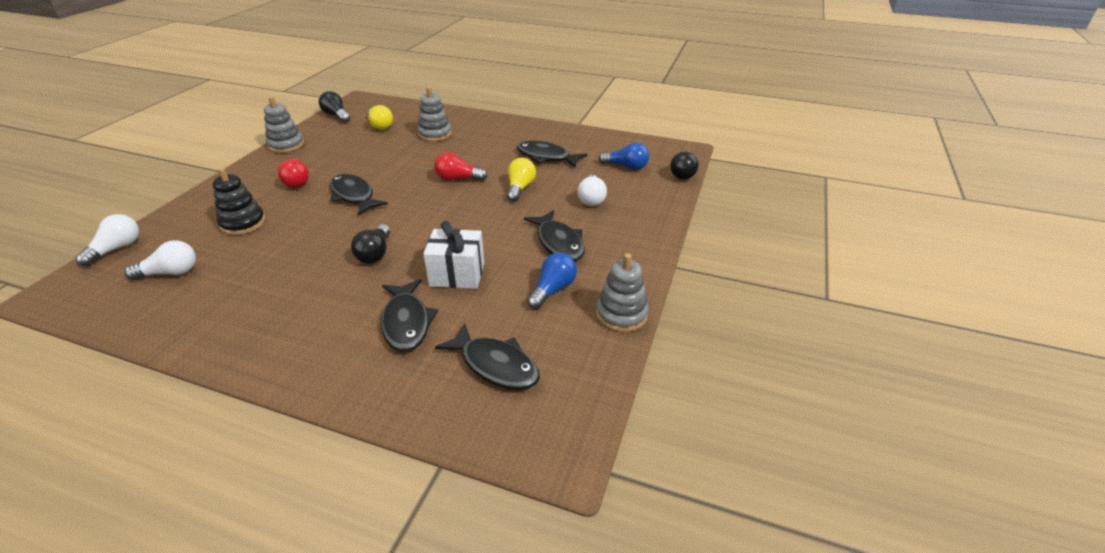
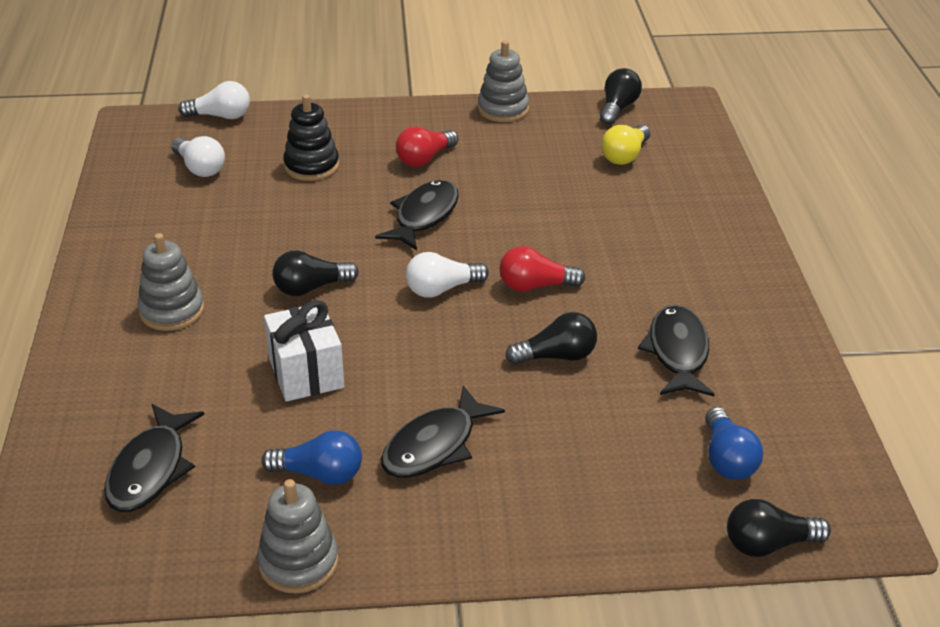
camera: 65 degrees right, 0 degrees up
black fish [381,279,438,352] -> none
grey stacking toy [417,87,452,142] -> grey stacking toy moved to [137,233,204,331]
red light bulb [434,152,487,181] -> red light bulb turned 75 degrees counterclockwise [500,246,586,292]
yellow light bulb [507,158,536,202] -> black light bulb [505,312,597,365]
white light bulb [577,174,607,206] -> white light bulb moved to [406,252,489,298]

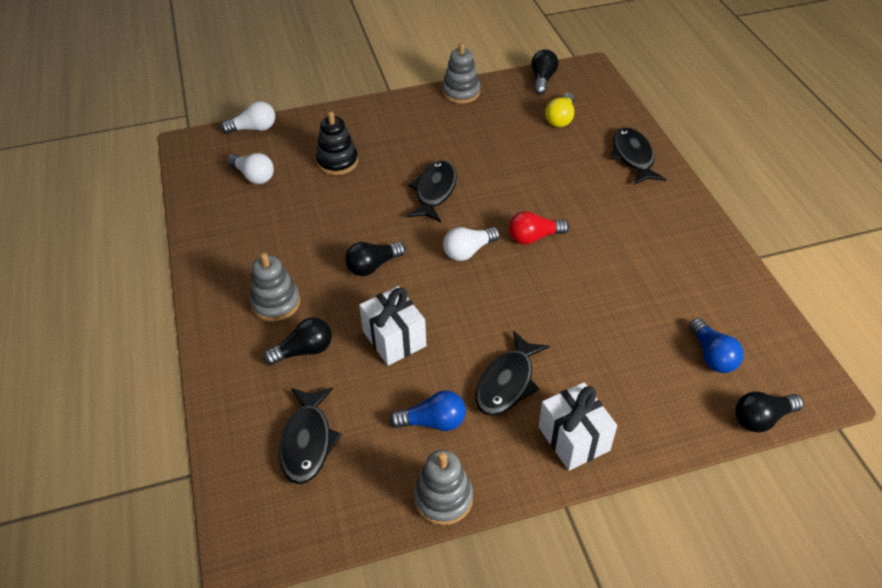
camera: 10 degrees left, 10 degrees up
red light bulb [396,127,458,167] -> none
black light bulb [505,312,597,365] -> black light bulb moved to [264,317,332,365]
black fish [638,305,715,396] -> black fish moved to [611,127,666,185]
none -> white gift [539,382,617,471]

